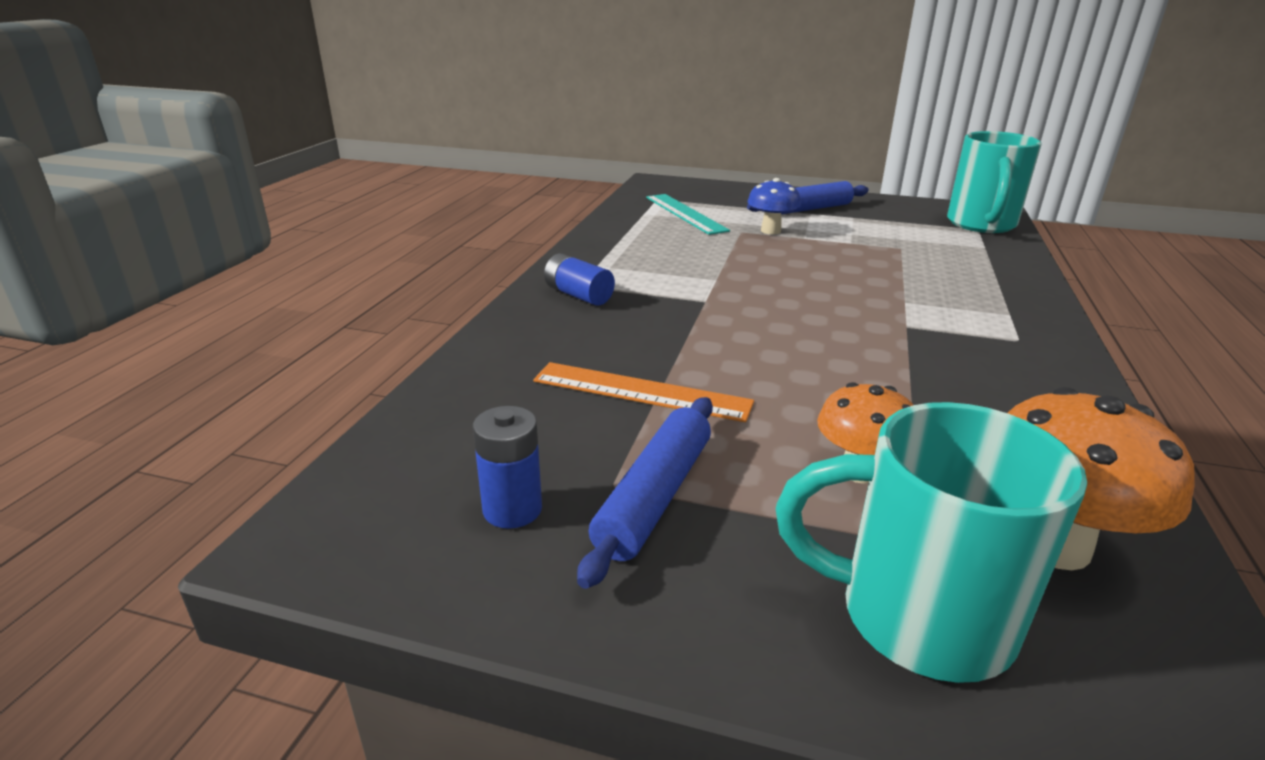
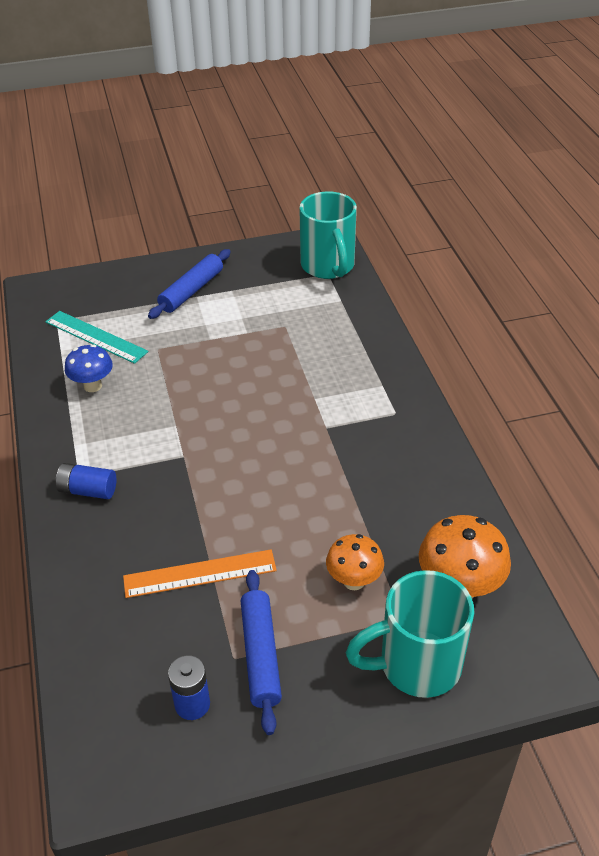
camera: 30 degrees left, 15 degrees up
blue mushroom [748,178,801,234] -> blue mushroom moved to [65,344,113,392]

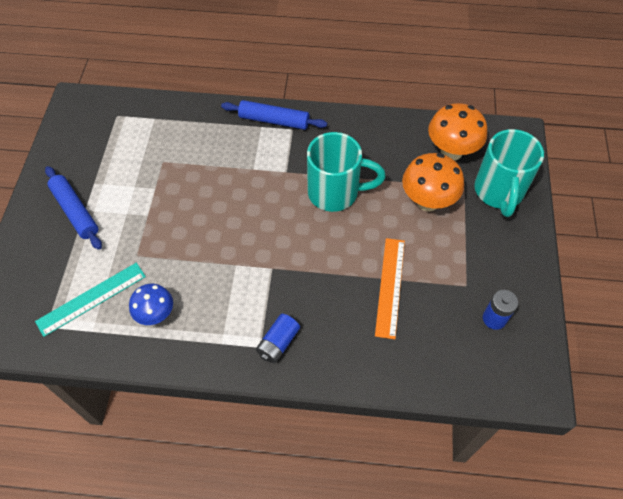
camera: 70 degrees left, 15 degrees up
blue rolling pin [241,570,282,735] -> blue rolling pin moved to [221,100,327,130]
turquoise mug [299,191,357,279] -> turquoise mug moved to [307,132,386,212]
orange mushroom [326,534,384,590] -> orange mushroom [402,153,464,211], size x1.54

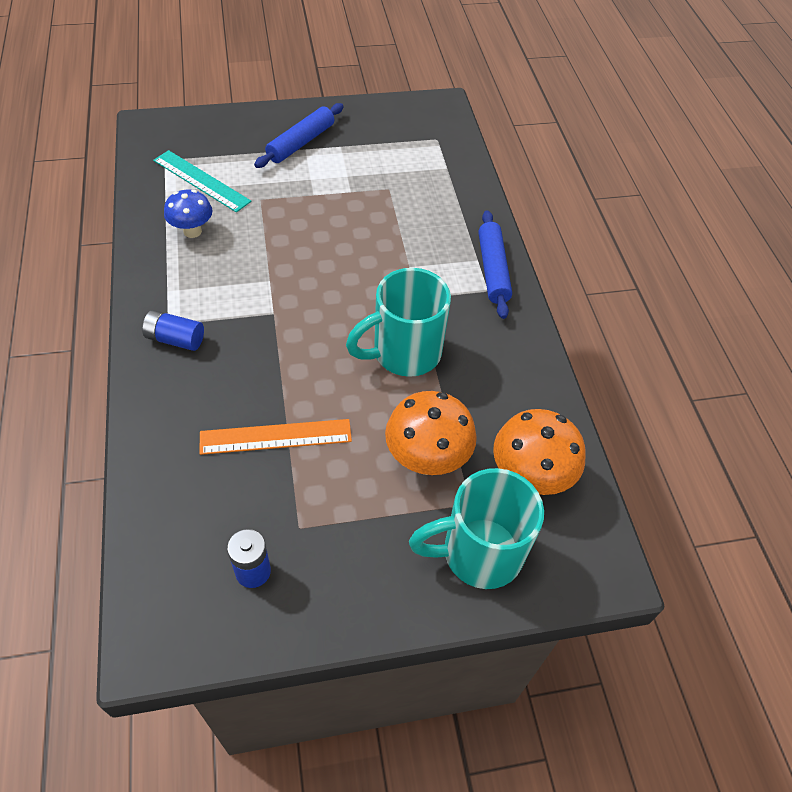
camera: 70 degrees right, 5 degrees down
turquoise mug [307,132,386,212] -> turquoise mug turned 75 degrees clockwise [346,268,451,377]

